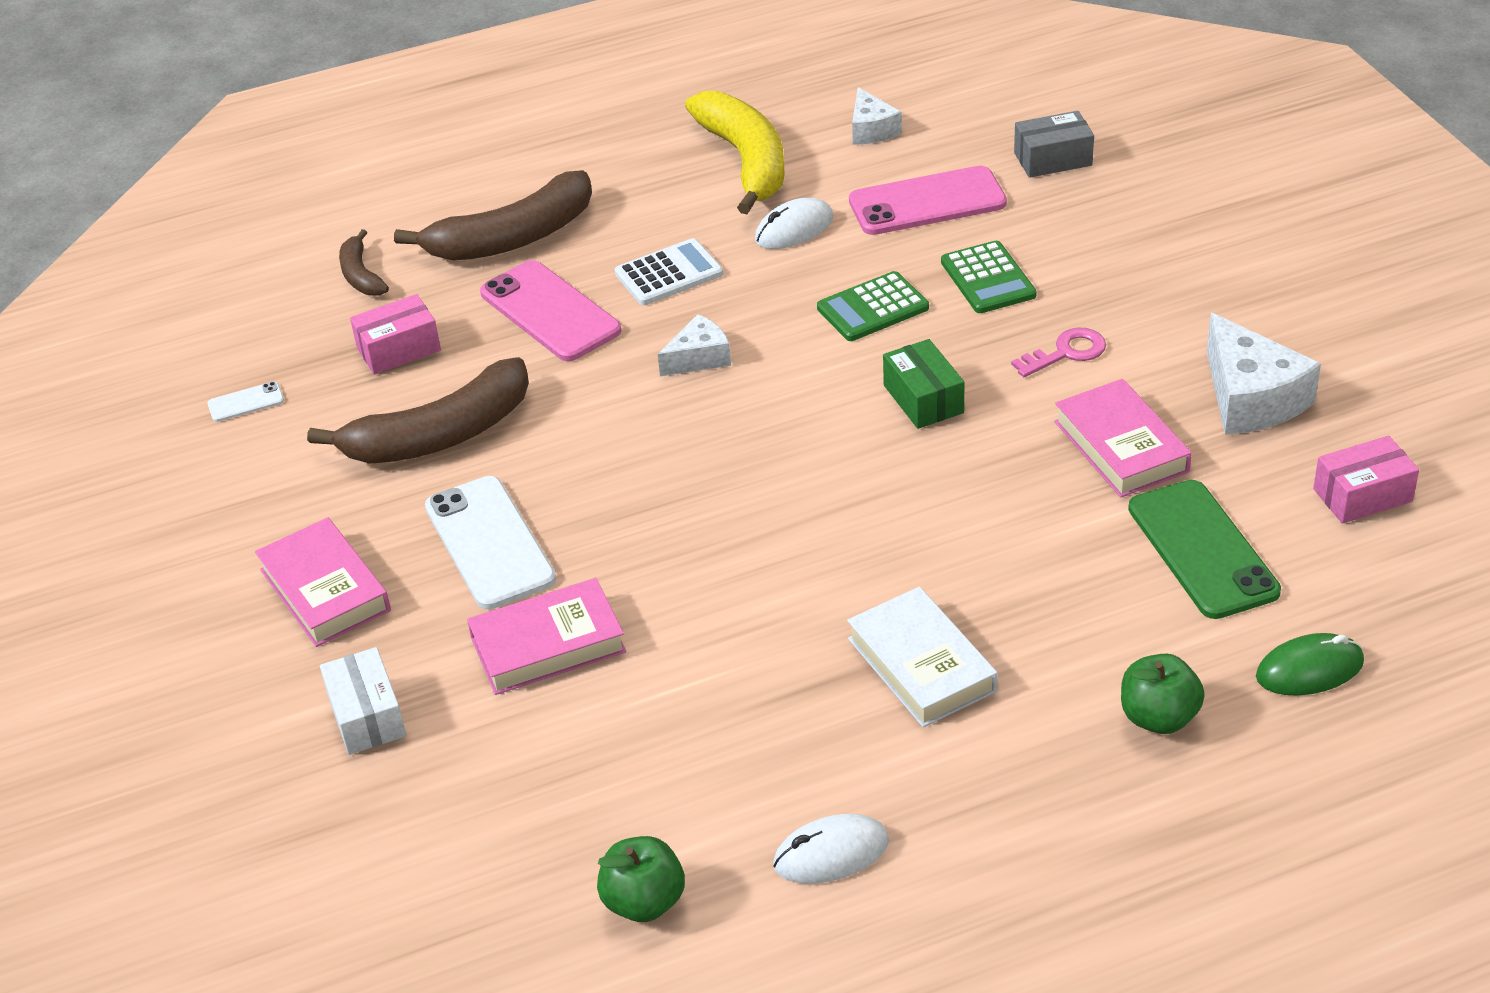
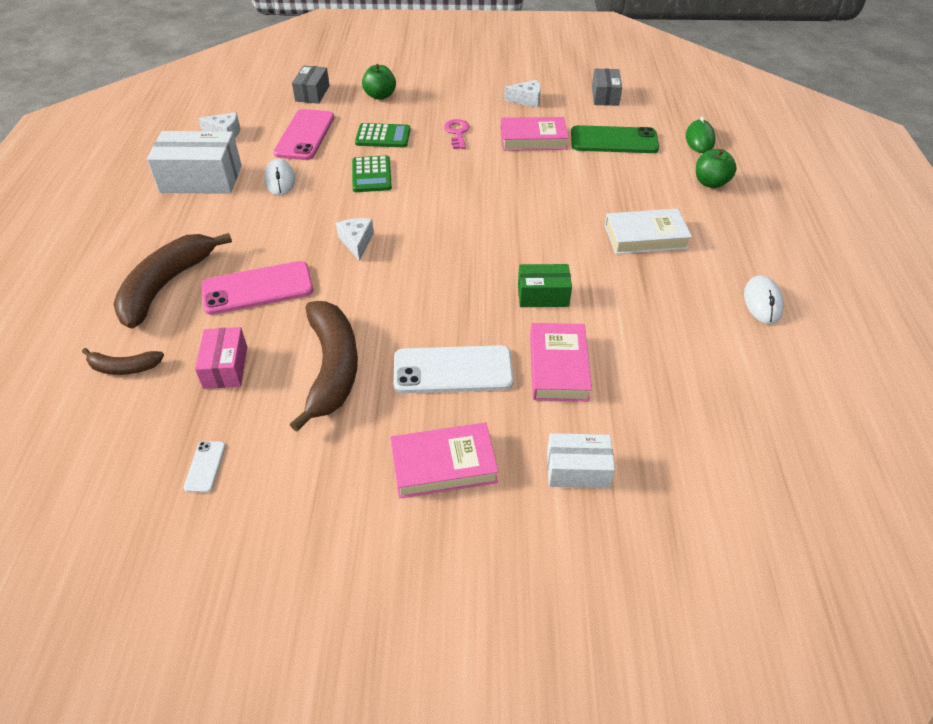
camera: 70 degrees left, 5 degrees up
brown banana [394,170,592,261] -> brown banana turned 150 degrees counterclockwise [113,233,232,329]
green apple [597,836,685,922] -> green apple moved to [362,64,396,100]
white calculator [615,238,723,305] -> none
yellow banana [685,91,785,214] -> white box [147,131,242,194]
green box [883,339,965,429] -> green box moved to [518,264,572,307]
white cheese [1207,313,1321,435] -> white cheese [504,80,541,108], size x0.58
pink box [1313,436,1419,524] -> grey box [592,69,622,106]

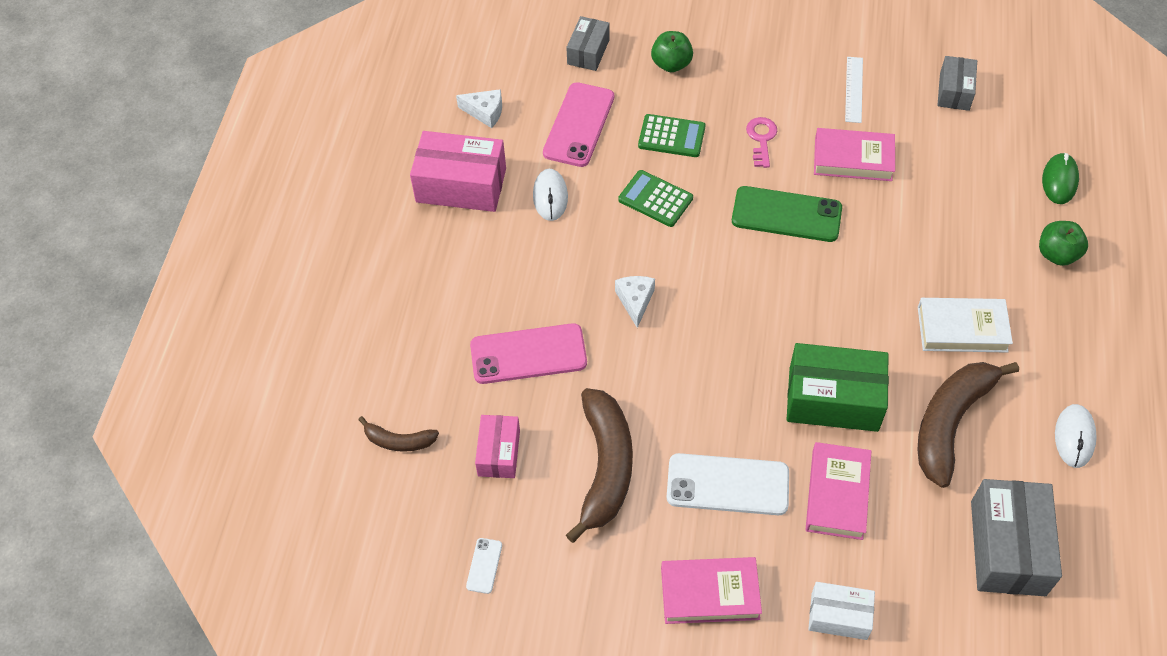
camera: 10 degrees right, 10 degrees up
brown banana [113,233,232,329] -> brown banana moved to [918,362,1019,488]
white box [147,131,242,194] -> pink box [410,131,506,212]
green calculator [352,155,392,192] -> green calculator turned 120 degrees clockwise [618,170,693,227]
white cheese [504,80,541,108] -> white ruler [845,57,863,123]
green box [518,264,572,307] -> green box [787,343,889,432], size x1.71
green phone [571,125,659,153] -> green phone moved to [732,186,842,242]
none -> grey box [971,479,1062,596]

